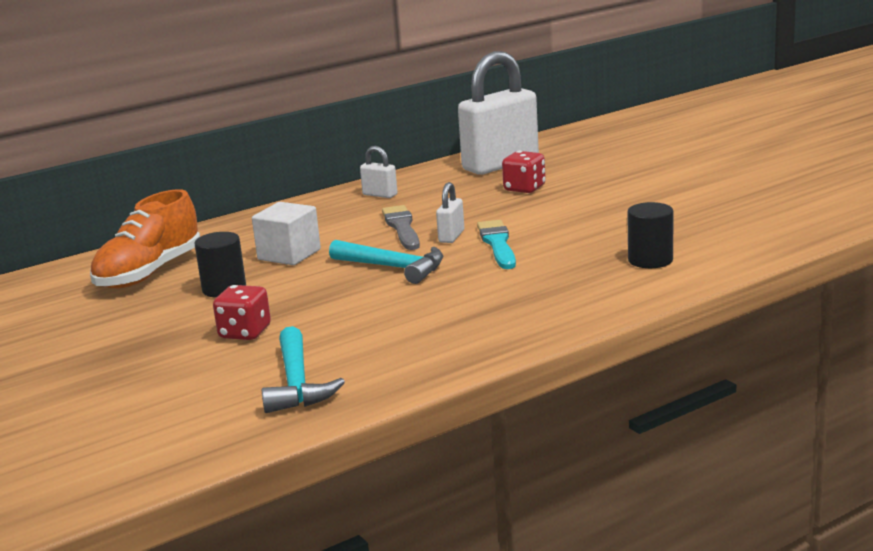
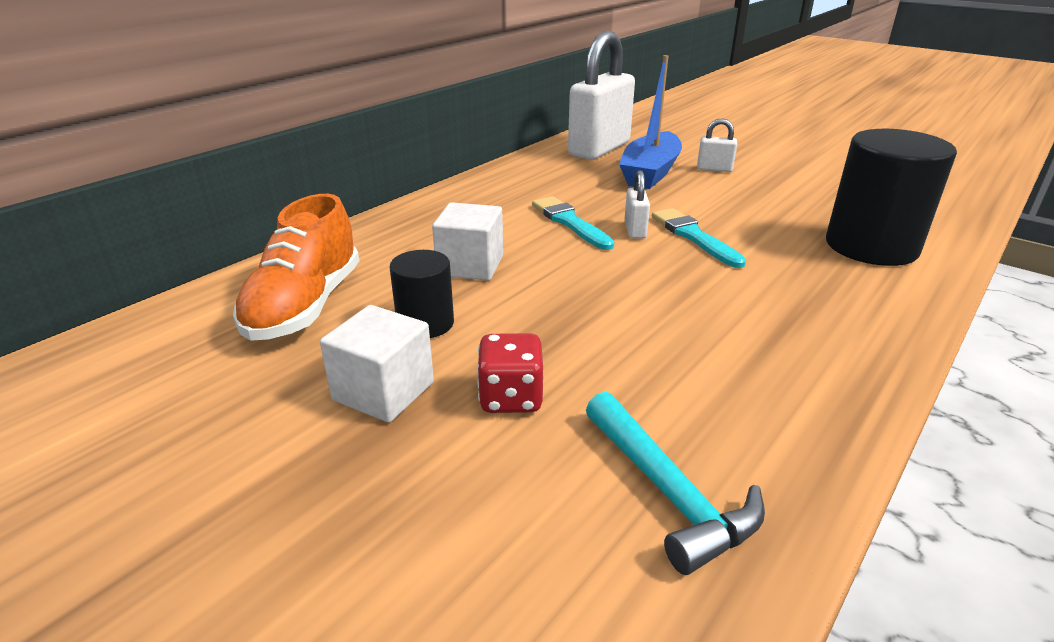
camera: 20 degrees left, 10 degrees up
turquoise hammer [329,240,443,284] -> none
white padlock [360,146,398,198] -> white padlock moved to [697,118,737,172]
grey brush [382,205,420,250] -> turquoise brush [532,196,614,250]
red dice [502,151,546,193] -> blue boat [619,55,682,189]
black cylinder [627,202,673,268] -> black cylinder [826,129,957,266], size x1.87
none -> white cube [320,305,434,423]

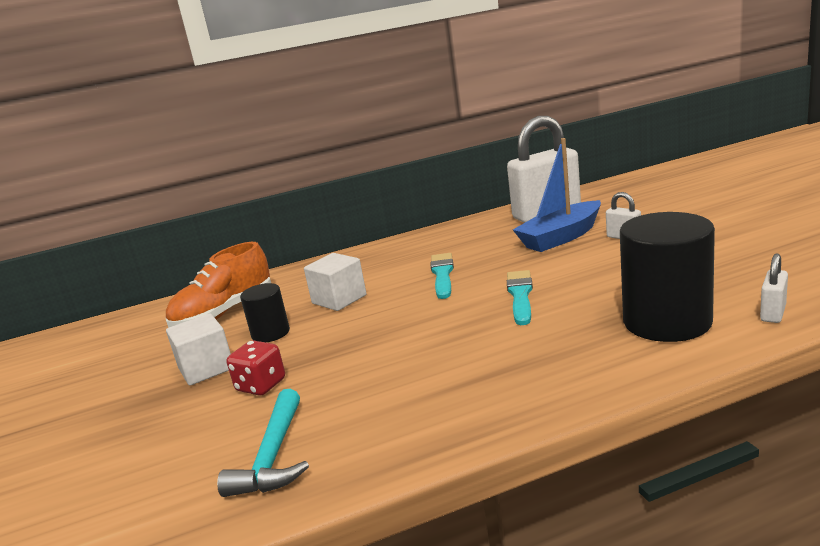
camera: 35 degrees right, 10 degrees down
white padlock [624,170,650,239] -> white padlock moved to [760,254,788,323]

